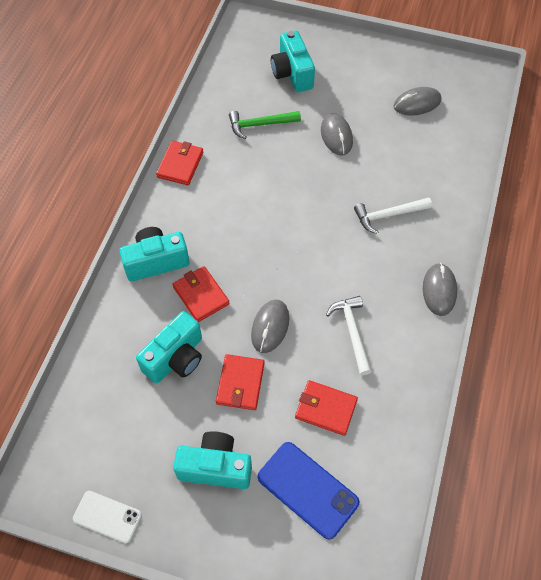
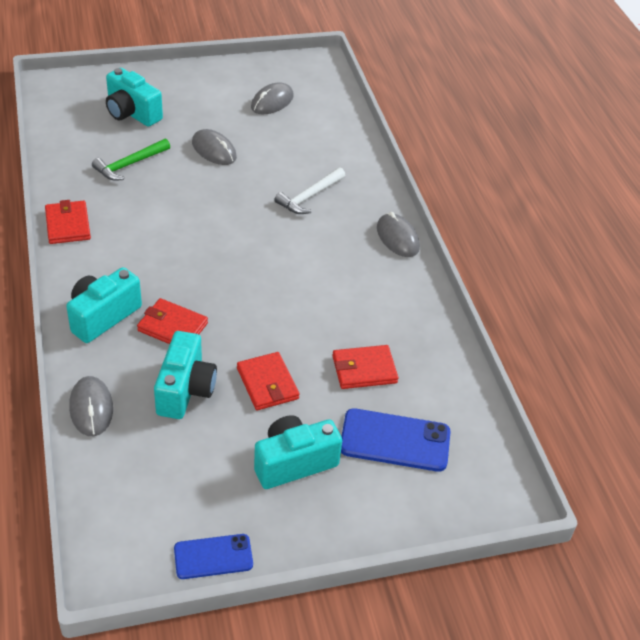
camera: 35 degrees left, 15 degrees down
white phone [73,491,142,543] -> blue phone [174,534,253,579]
grey mouse [251,300,289,353] -> grey mouse moved to [69,376,113,436]
white hammer [326,296,372,375] -> none

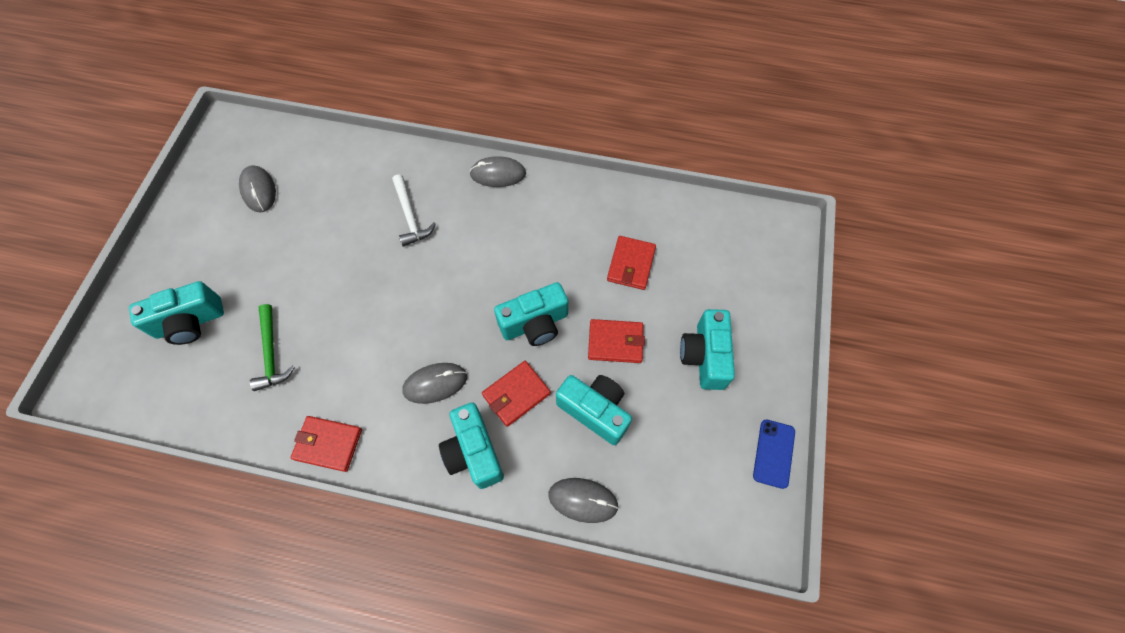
camera: 60 degrees left, 20 degrees up
grey mouse [192,129,237,165] -> grey mouse moved to [402,363,467,404]
blue phone [341,408,451,472] -> none
none -> turquoise camera [494,282,568,346]

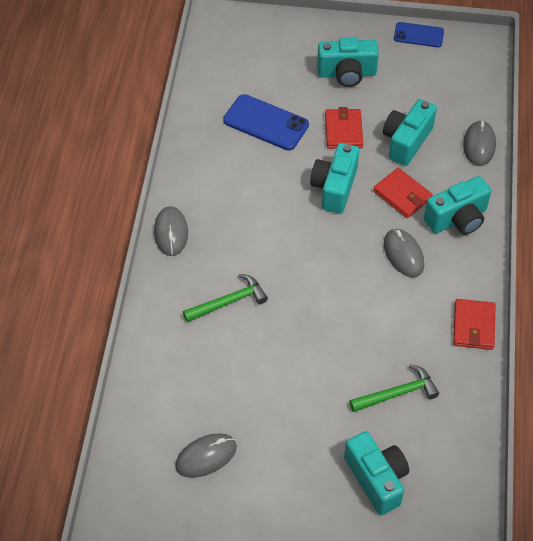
camera: 95 degrees left, 10 degrees down
white hammer [392,174,436,247] -> green hammer [183,274,268,322]
turquoise camera [494,282,568,346] -> turquoise camera turned 135 degrees counterclockwise [310,143,359,214]
red wallet [607,236,656,290] -> blue phone [223,94,309,151]

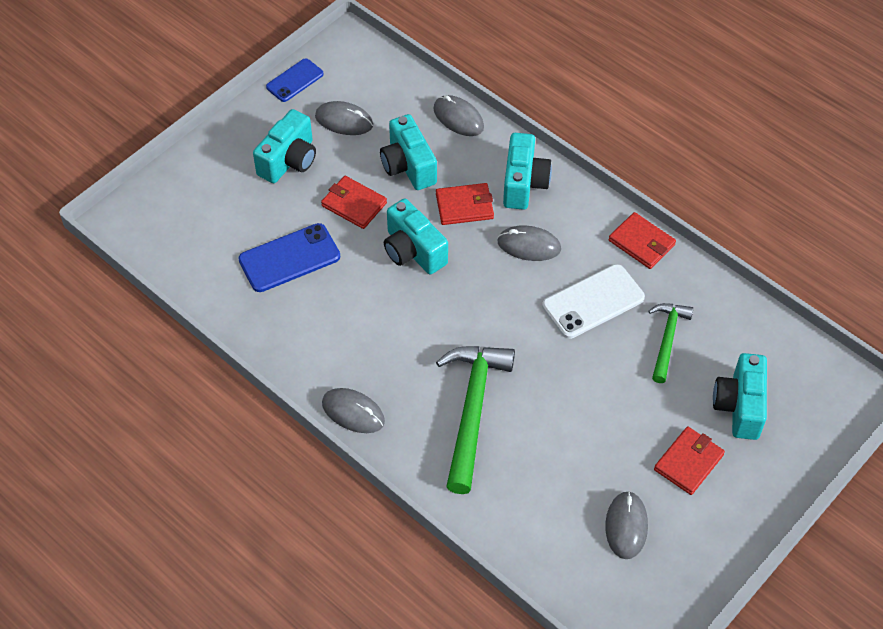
camera: 55 degrees left, 0 degrees up
green hammer [183,274,268,322] -> green hammer [436,346,515,494], size x1.72
turquoise camera [344,431,409,515] -> turquoise camera turned 90 degrees counterclockwise [713,353,767,440]
none -> grey mouse [315,101,373,135]
none -> white phone [542,264,645,339]
none -> red wallet [654,426,725,495]

